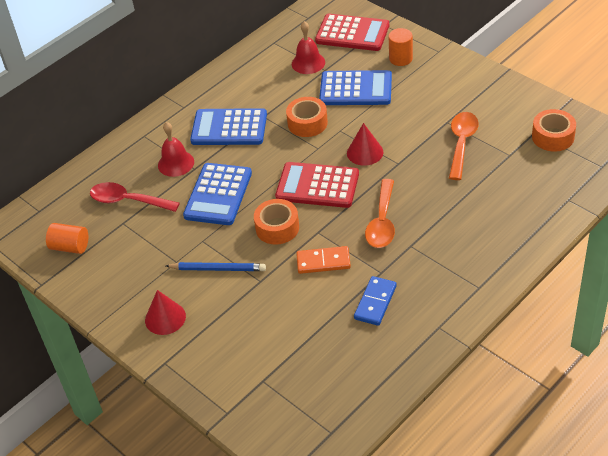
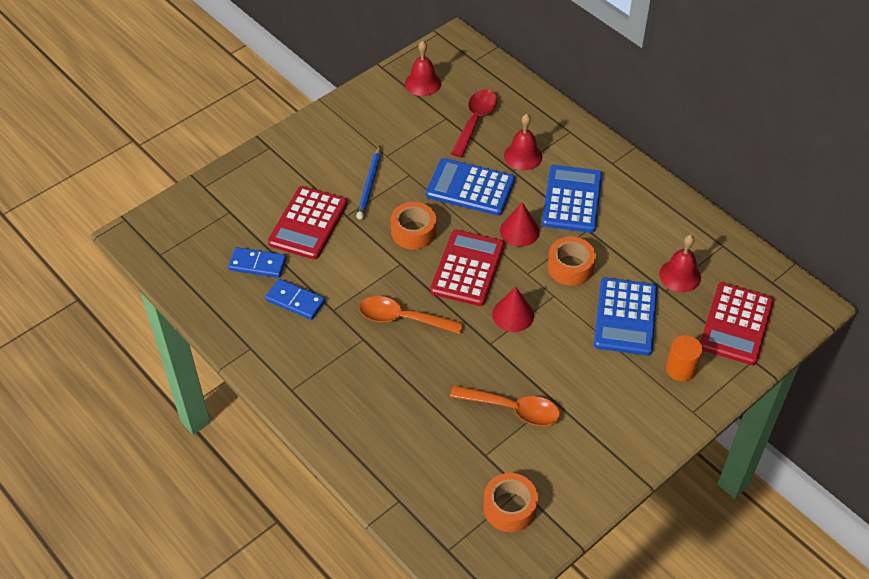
camera: 90 degrees right, 5 degrees up
orange cylinder [46,223,88,254] -> red bell [405,41,441,96]
red cone [145,290,186,335] -> red cone moved to [500,202,540,247]
orange domino [296,246,351,274] -> none
none -> blue domino [228,247,286,278]
none -> red calculator [268,186,348,259]

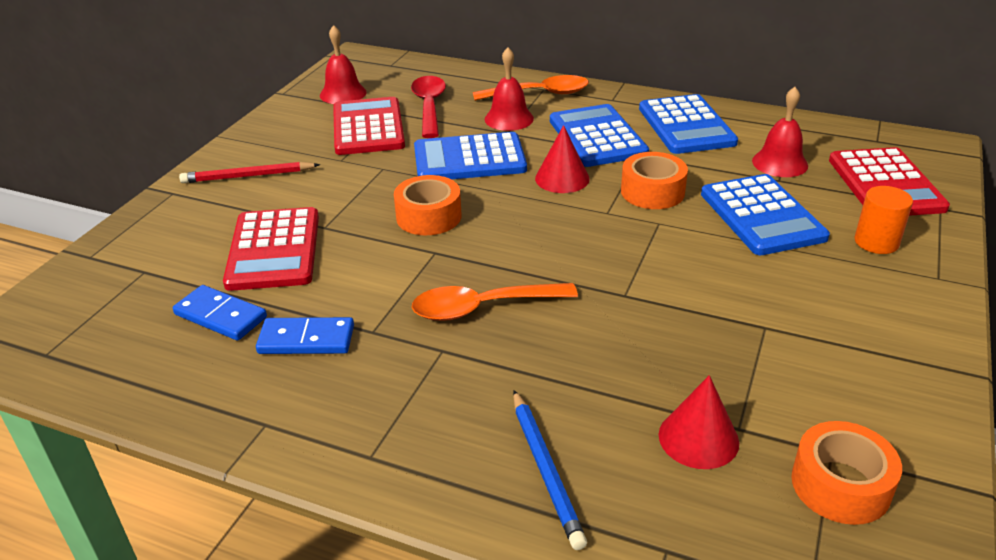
camera: 25 degrees left, 15 degrees down
blue domino [228,247,286,278] -> blue domino turned 45 degrees clockwise [173,285,267,341]
blue pencil [356,146,381,220] -> blue pencil moved to [513,390,587,550]
red calculator [430,230,505,306] -> red calculator moved to [333,97,405,155]
orange spoon [450,385,560,426] -> orange spoon moved to [473,75,589,101]
red cone [492,287,534,332] -> red cone moved to [659,375,739,469]
none -> red pencil [179,162,320,183]
none -> blue calculator [639,94,738,154]

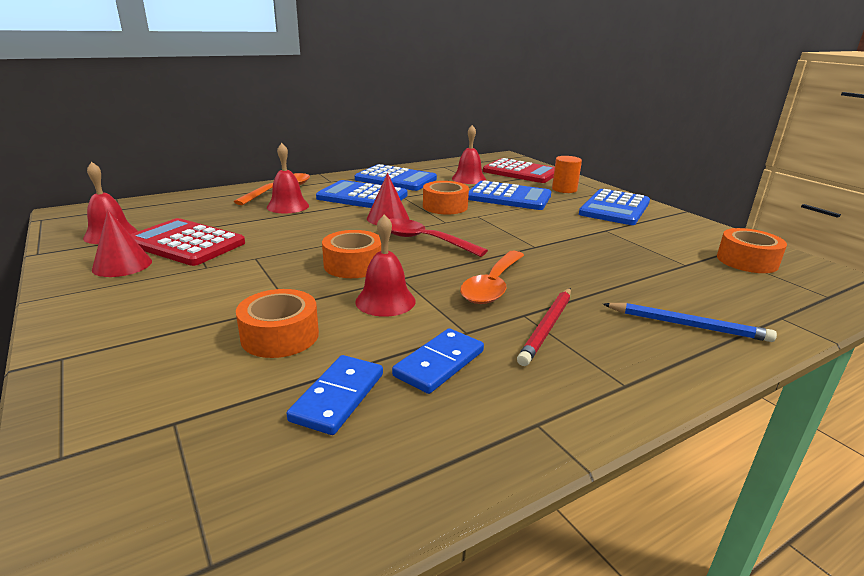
camera: 55 degrees left, 10 degrees down
blue domino [173,285,267,341] -> blue domino turned 45 degrees counterclockwise [287,355,383,435]
red pencil [179,162,320,183] -> red pencil moved to [517,288,571,366]
red calculator [223,207,319,291] -> orange tape [236,289,319,358]
red spoon [411,76,446,138] -> red spoon moved to [389,218,488,257]
blue calculator [414,132,527,179] -> blue calculator moved to [579,189,650,225]
red cone [659,375,739,469] -> red cone moved to [92,210,152,277]
none -> red bell [355,214,415,317]

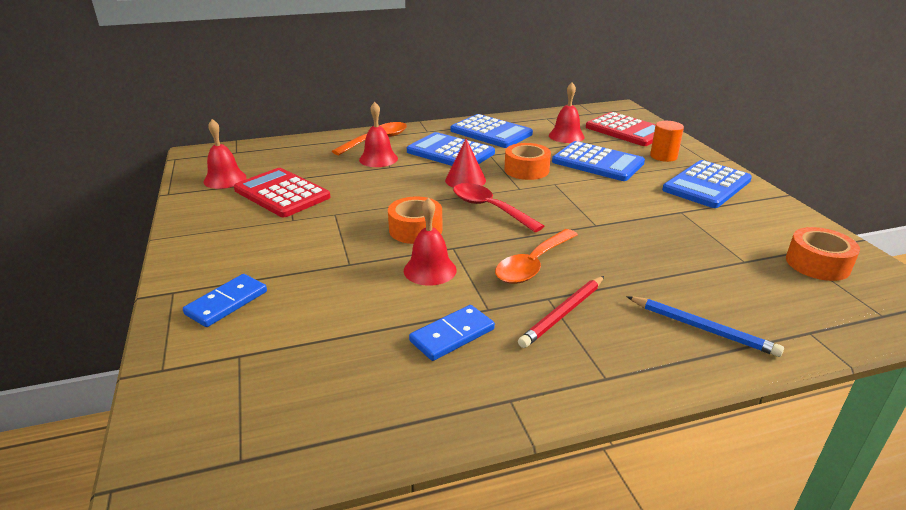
camera: 15 degrees right, 5 degrees up
red cone [92,210,152,277] -> none
orange tape [236,289,319,358] -> none
blue domino [287,355,383,435] -> blue domino moved to [183,274,267,327]

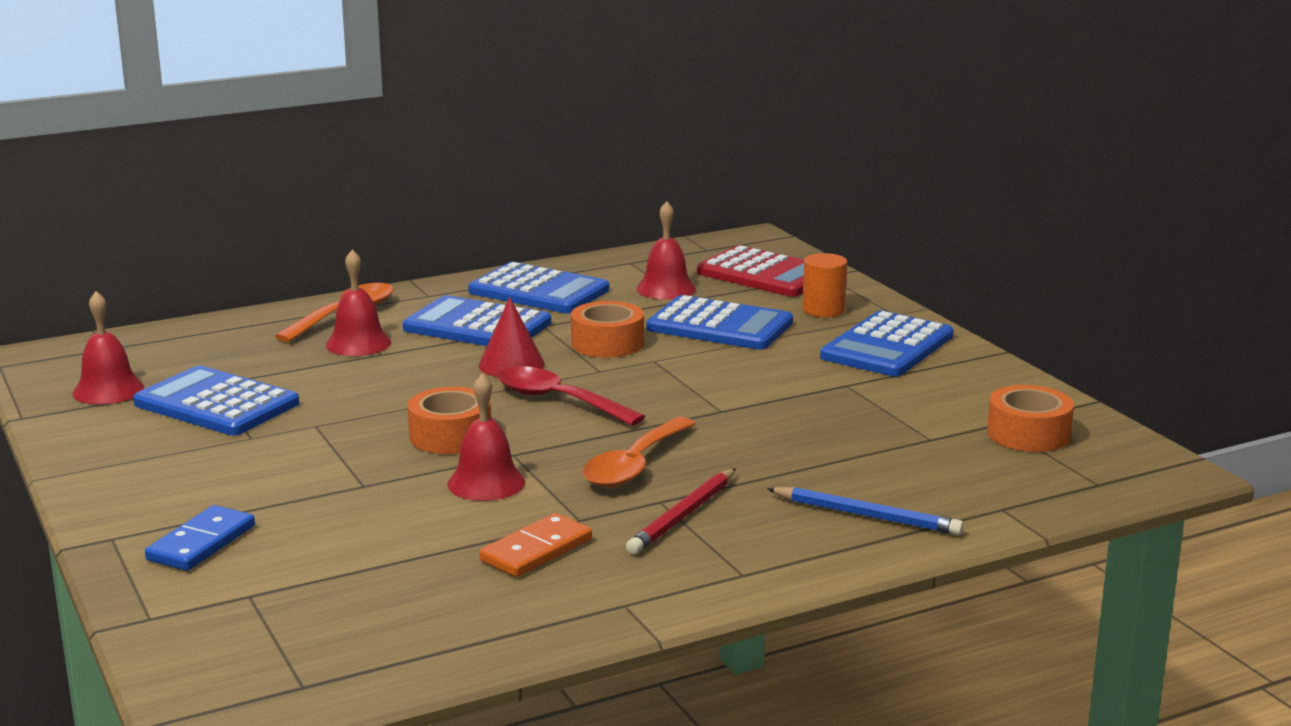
camera: 10 degrees left, 10 degrees down
red calculator [234,168,331,217] -> blue calculator [133,366,299,436]
blue domino [409,305,495,361] -> orange domino [479,513,592,577]

